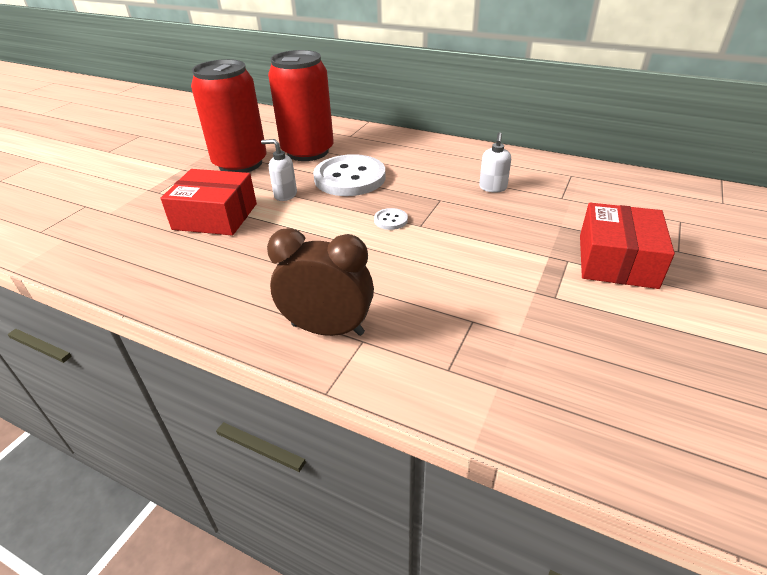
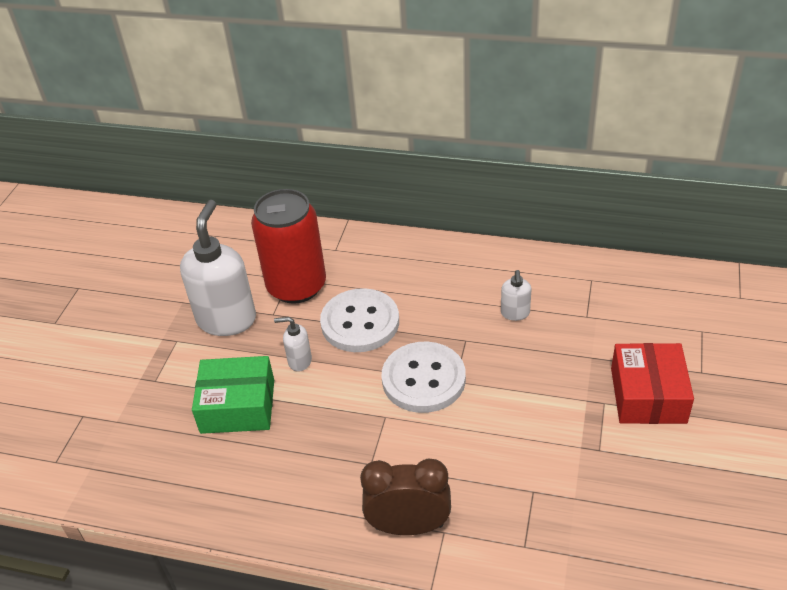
camera: 10 degrees left, 5 degrees up
red box [161,169,257,235] -> green box [192,356,274,434]
red can [191,59,267,173] -> white soap dispenser [180,200,256,336]
white button [374,208,408,230] -> white button [381,342,466,413], size x2.42

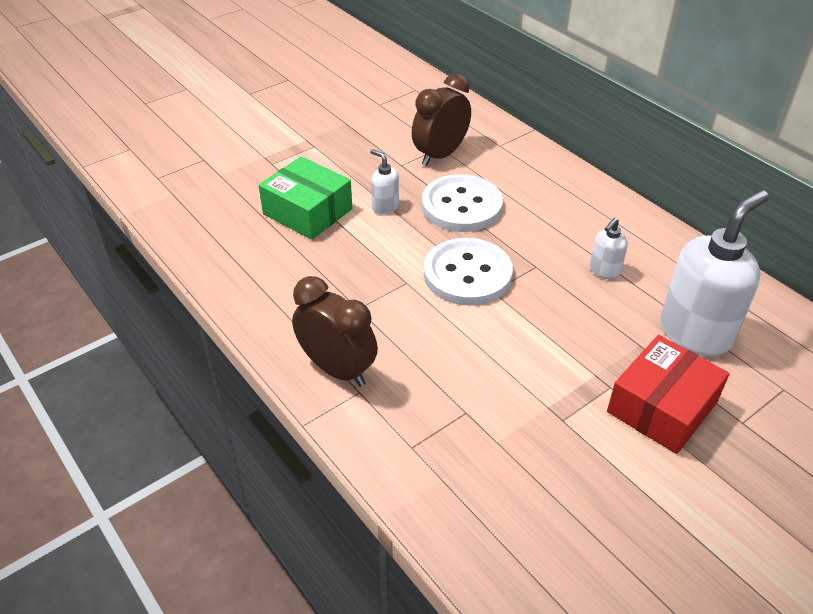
camera: 35 degrees right, 0 degrees up
white soap dispenser [180,200,256,336] -> white soap dispenser moved to [660,190,769,357]
red can [251,189,326,304] -> brown clock [412,73,471,166]

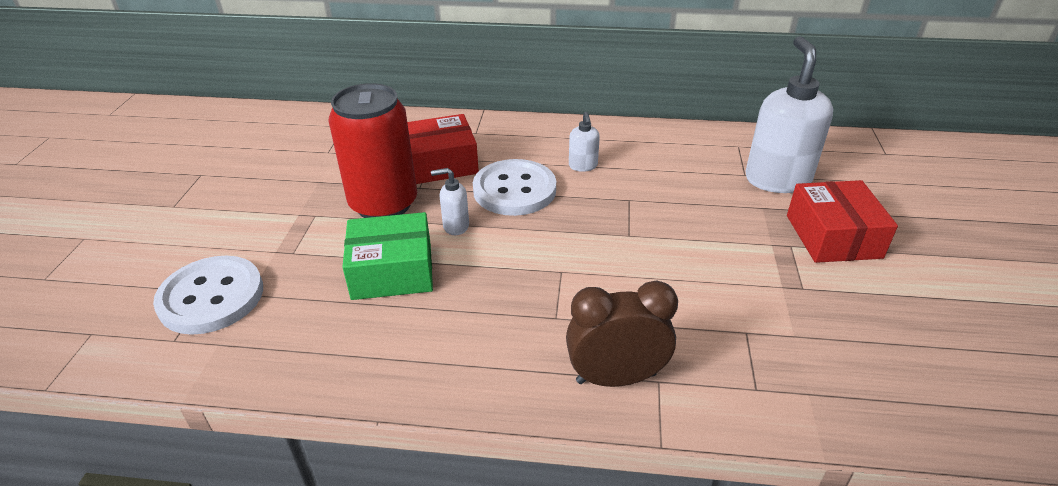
camera: 45 degrees left, 5 degrees down
brown clock [412,73,471,166] -> red box [407,114,479,184]
white button [424,238,513,305] -> white button moved to [153,256,263,335]
white soap dispenser [590,218,628,279] -> white soap dispenser moved to [569,112,600,172]
none -> red can [329,83,417,218]

